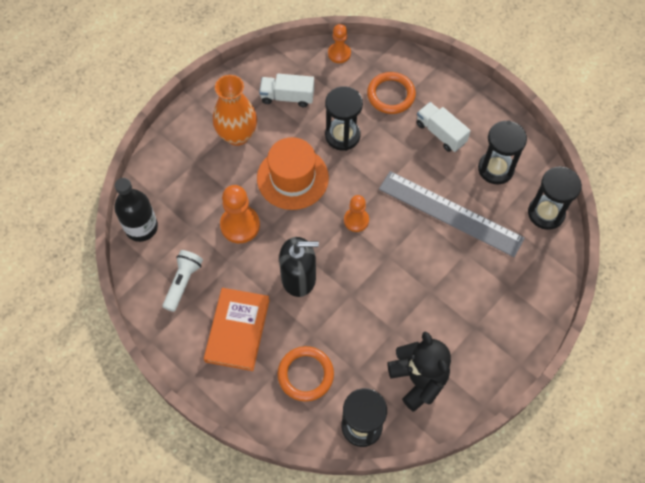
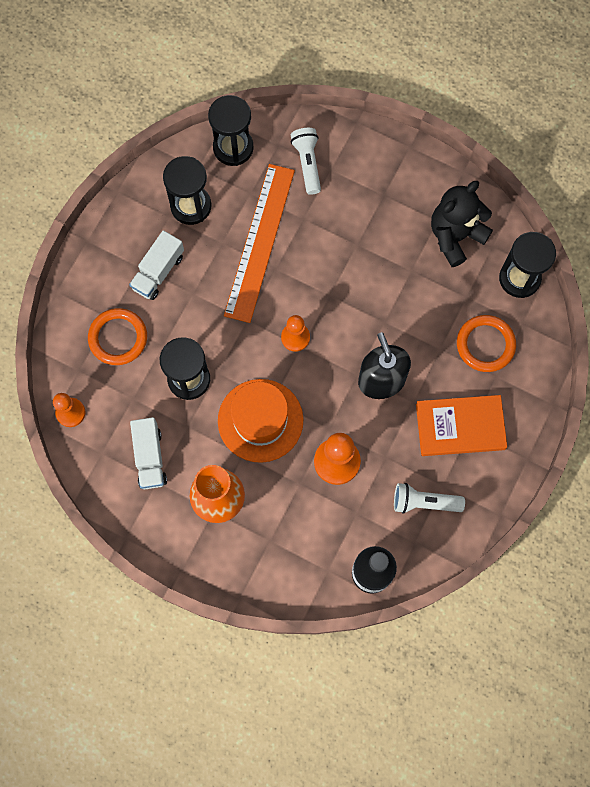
camera: 105 degrees left, 10 degrees up
grey ruler [379,171,525,257] -> orange ruler [224,164,295,323]
none -> white flashlight [291,128,321,195]

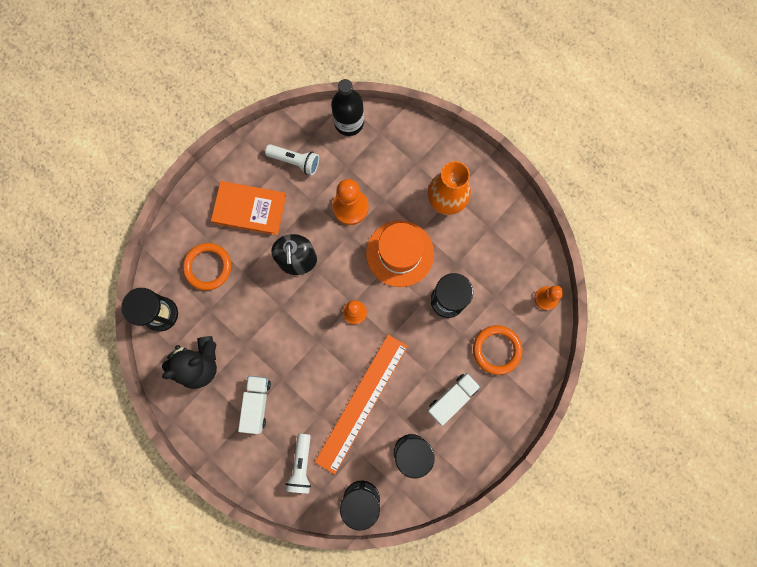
camera: 165 degrees left, 5 degrees up
white truck [130,417,167,489] -> white truck moved to [238,376,271,434]

